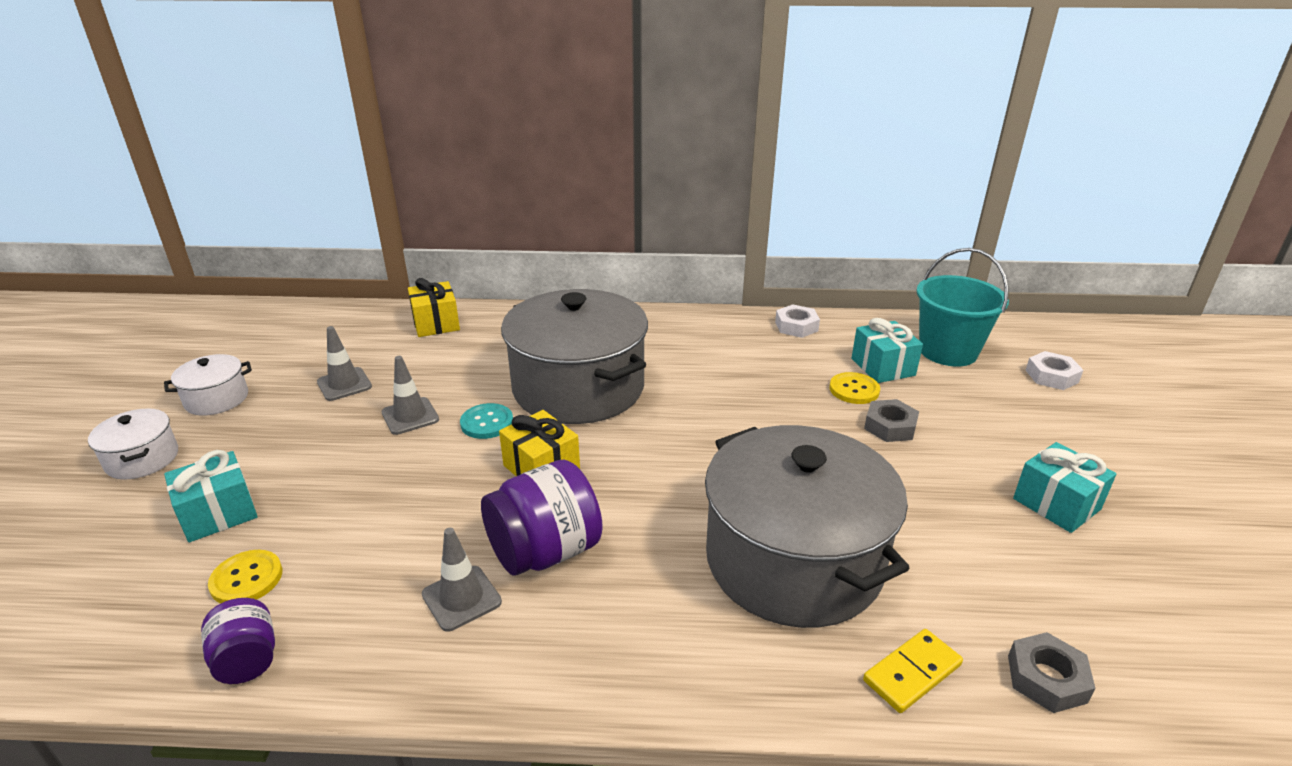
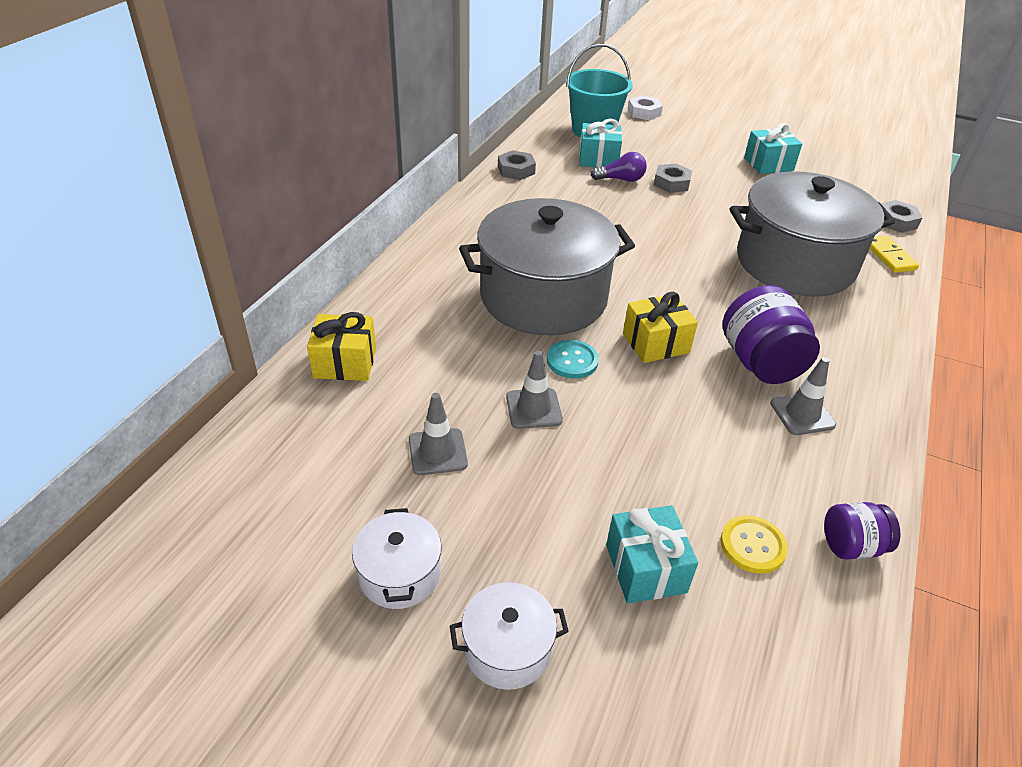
camera: 70 degrees left, 10 degrees up
white nut [775,304,820,338] -> grey nut [498,150,536,180]
yellow button [830,372,880,404] -> purple light bulb [591,152,647,182]

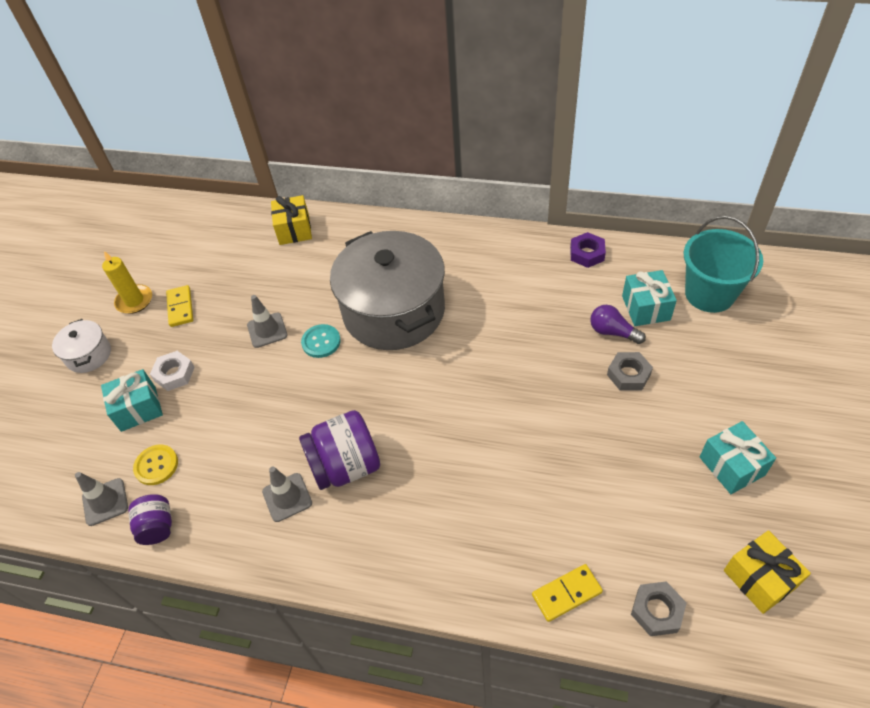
camera: 85 degrees right, 10 degrees up
white pot [352,508,442,609] -> yellow candle [102,251,152,314]
grey traffic cone [409,393,468,475] -> grey traffic cone moved to [75,472,128,526]
grey nut [498,150,536,180] -> purple nut [570,232,606,268]
purple light bulb [591,152,647,182] -> purple light bulb turned 135 degrees clockwise [590,305,646,344]
yellow gift [623,292,698,363] -> yellow gift moved to [724,530,811,614]
white nut [628,96,663,120] -> white nut moved to [150,351,195,391]
grey pot [730,171,895,297] -> none
none -> yellow domino [166,285,193,327]

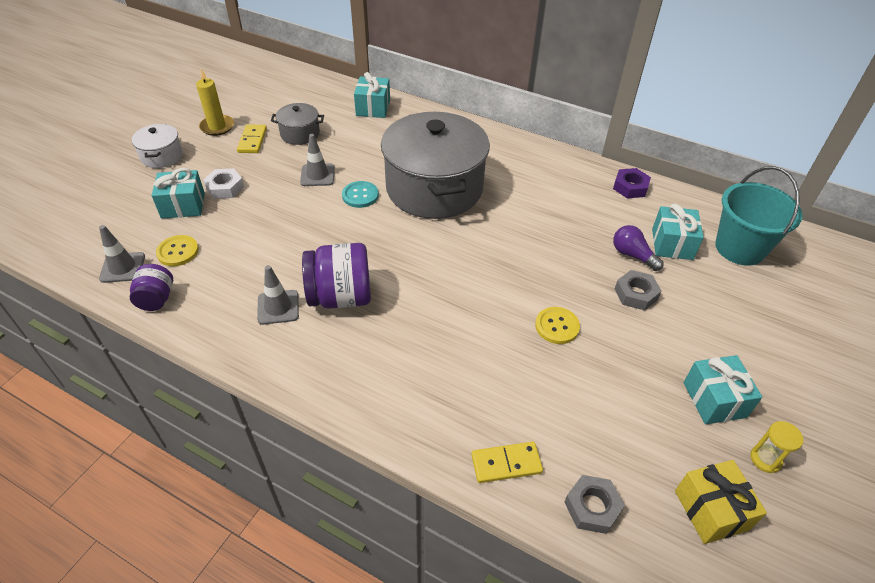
camera: 10 degrees right, 5 degrees down
yellow gift [271,195,312,245] -> turquoise gift [354,72,390,118]
none -> grey pot [271,103,324,145]
none -> yellow button [535,307,580,344]
none -> yellow hourglass [750,421,803,473]

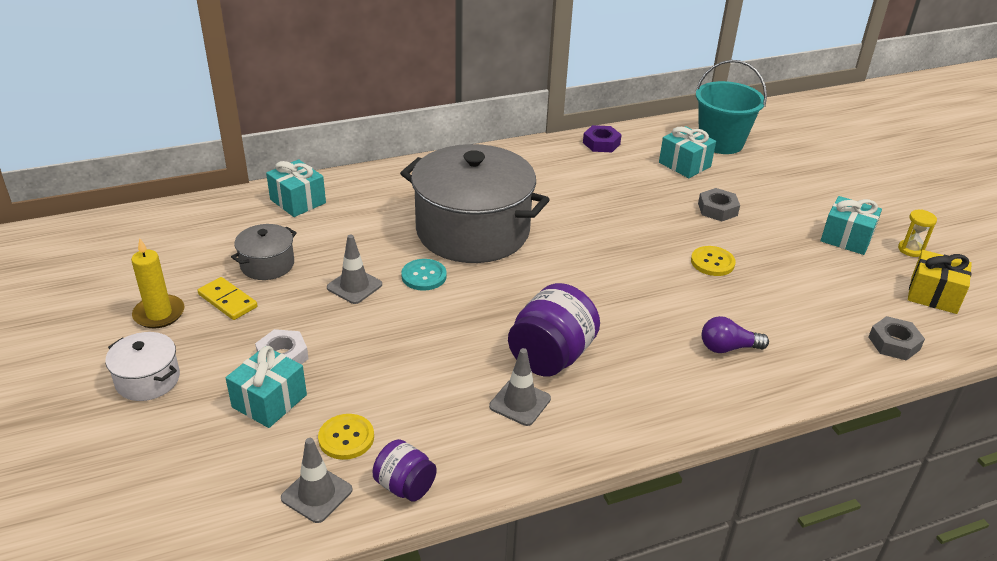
camera: 50 degrees left, 10 degrees down
yellow domino [471,442,543,483] -> none
purple light bulb [613,225,664,271] -> purple light bulb moved to [702,316,769,353]

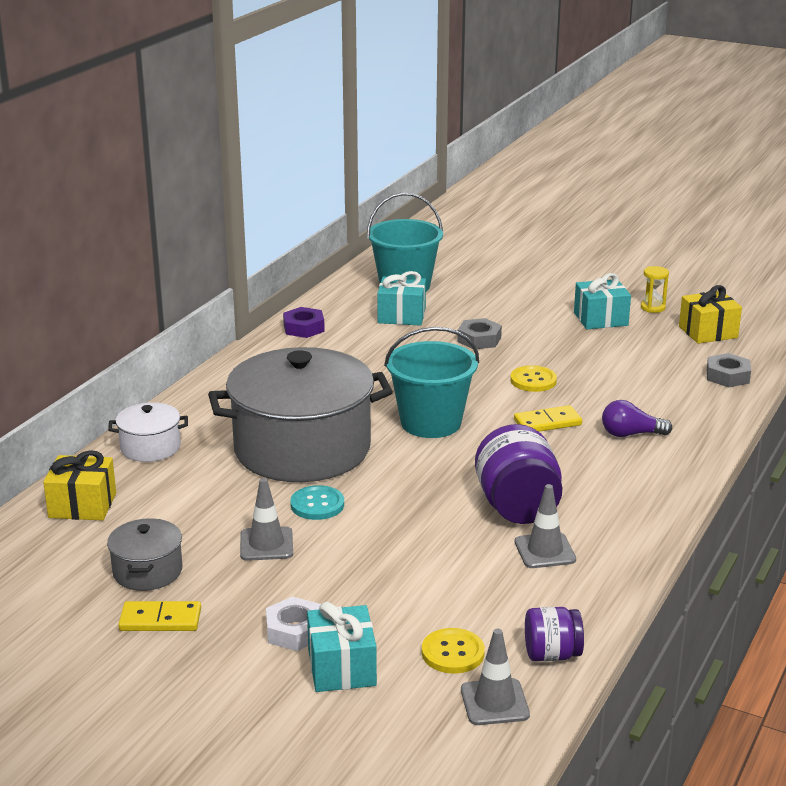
camera: 40 degrees left, 10 degrees down
white pot [105,332,180,401] -> white pot moved to [108,402,188,462]
yellow candle [131,238,184,328] -> none
turquoise gift [266,159,326,217] -> yellow gift [43,450,116,521]
purple light bulb [702,316,769,353] -> purple light bulb turned 45 degrees clockwise [602,400,672,437]
none -> turquoise bucket [384,327,479,438]
none -> yellow domino [514,405,582,432]

